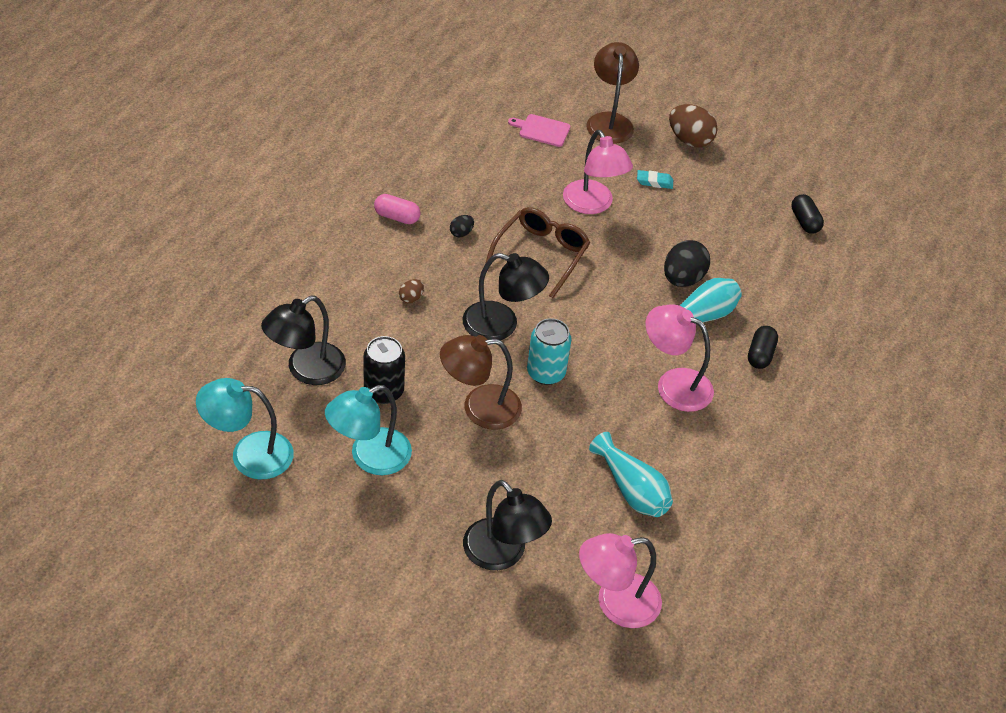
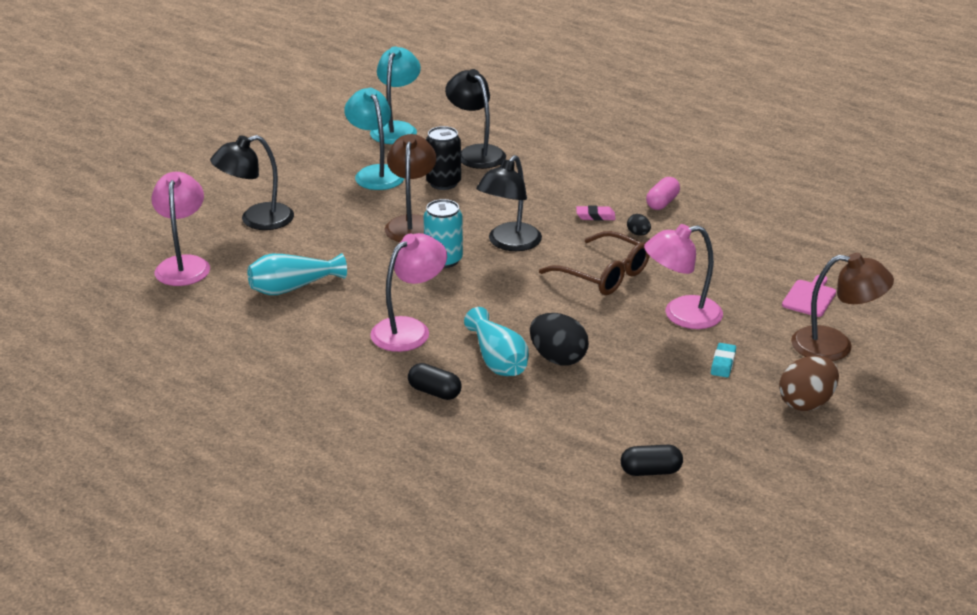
camera: 105 degrees right, 15 degrees down
brown egg [399,279,424,303] -> none
none -> pink eraser [576,205,616,221]

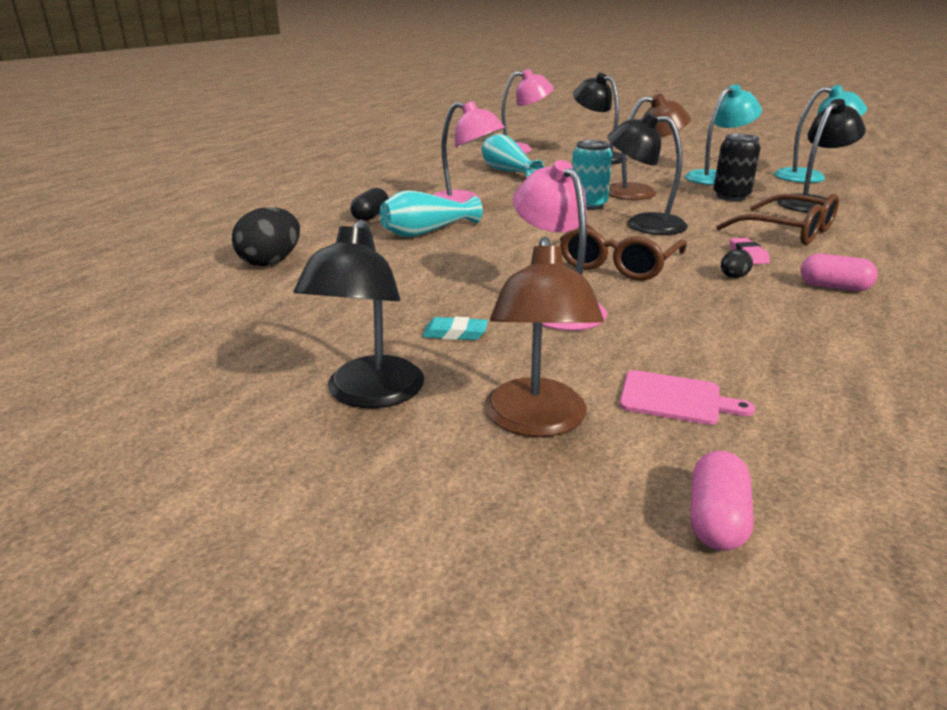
camera: 80 degrees right, 5 degrees down
black egg [530,313,589,366] -> black egg moved to [232,207,300,266]
black capsule [621,445,683,476] -> none
brown egg [779,356,839,411] -> black lamp [293,220,424,408]
none -> pink capsule [690,451,754,551]
none -> brown glasses [716,194,839,245]

